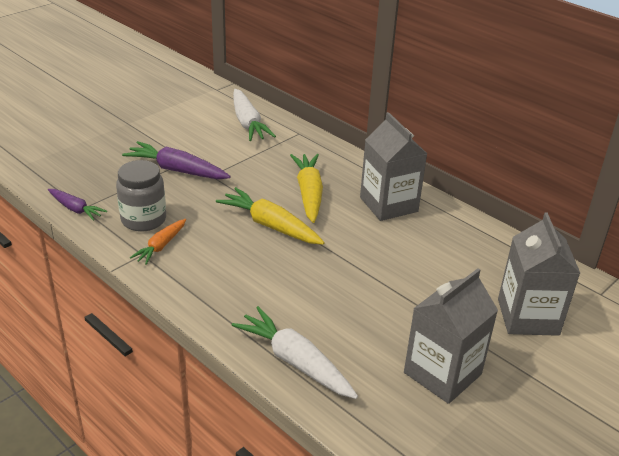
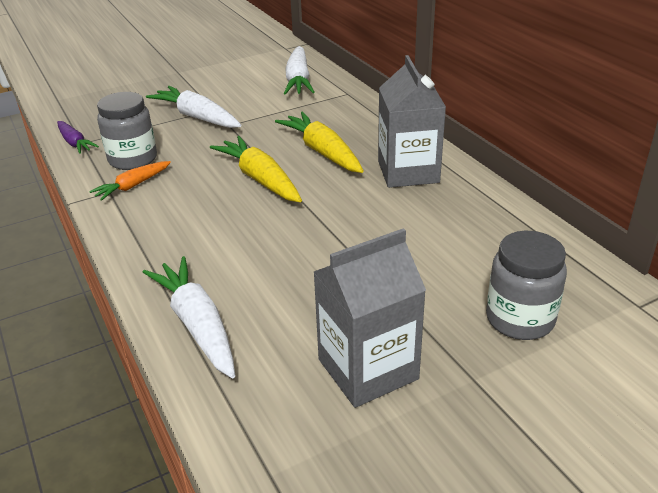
camera: 20 degrees right, 0 degrees up
purple carrot [122,141,231,179] -> white carrot [146,86,241,128]
yellow carrot [290,154,323,223] -> yellow carrot turned 45 degrees counterclockwise [275,112,364,173]
grey carton [498,212,580,336] -> grey jar [486,231,567,340]

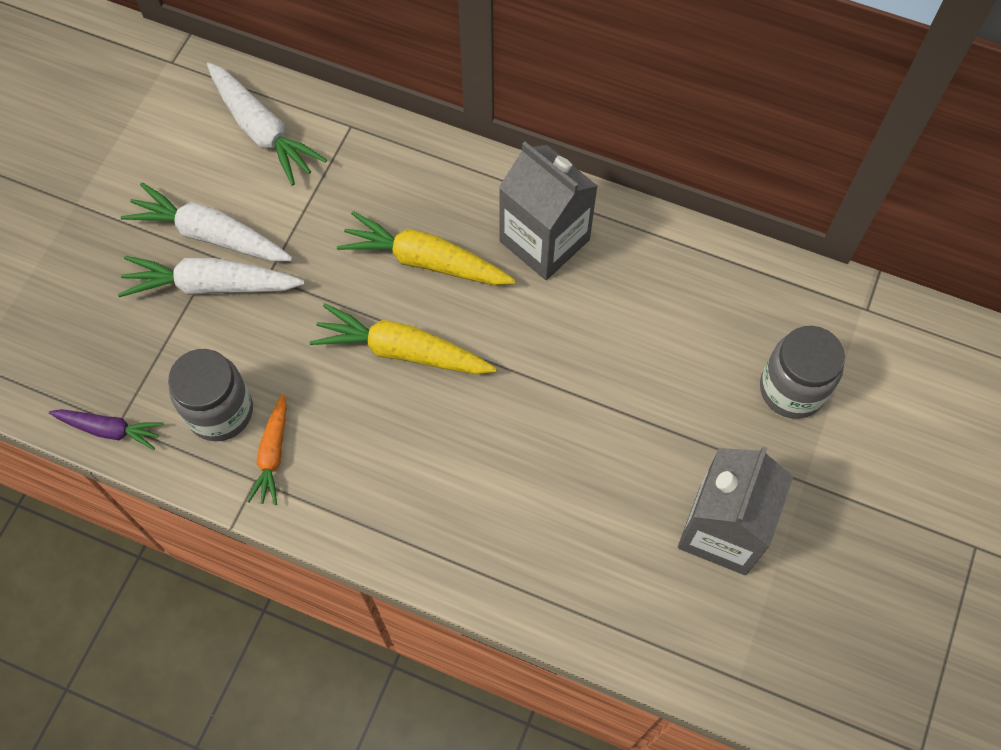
camera: 40 degrees left, 30 degrees up
white carrot [143,256,235,378] -> white carrot moved to [121,182,293,261]

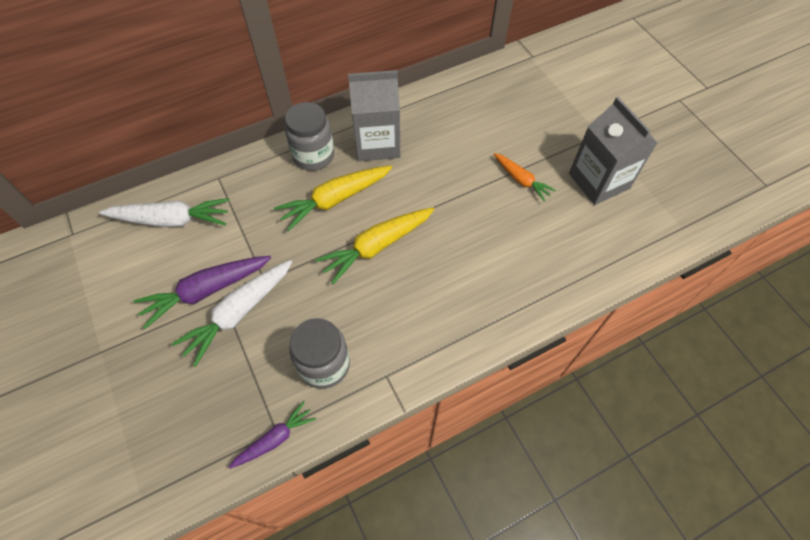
camera: 50 degrees left, 5 degrees down
white carrot [121,182,293,261] -> purple carrot [134,256,271,329]
orange carrot [247,394,287,505] -> orange carrot moved to [494,153,556,201]
grey jar [760,326,845,419] -> grey jar moved to [285,102,334,171]

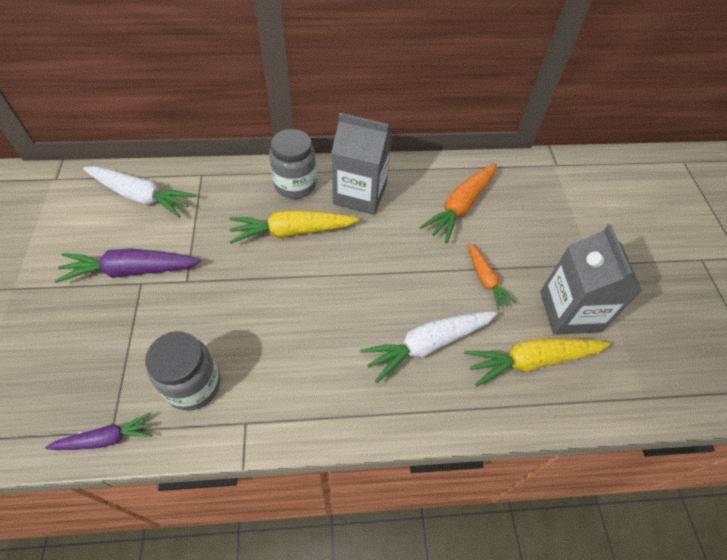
camera: 20 degrees right, 5 degrees down
white carrot [172,260,293,367] -> white carrot moved to [360,311,497,383]
yellow carrot [315,208,435,284] -> yellow carrot moved to [464,338,610,386]
none -> orange carrot [420,163,497,243]

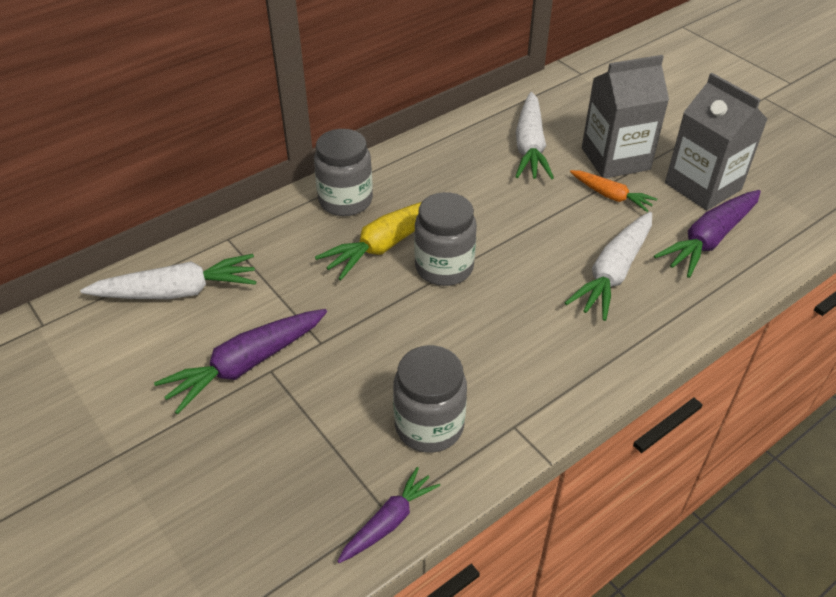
camera: 30 degrees left, 10 degrees down
grey carton [331,113,392,215] -> grey carton moved to [582,55,669,178]
orange carrot [420,163,497,243] -> white carrot [515,92,554,179]
yellow carrot [464,338,610,386] -> purple carrot [654,190,761,278]
none -> grey jar [414,192,477,286]

